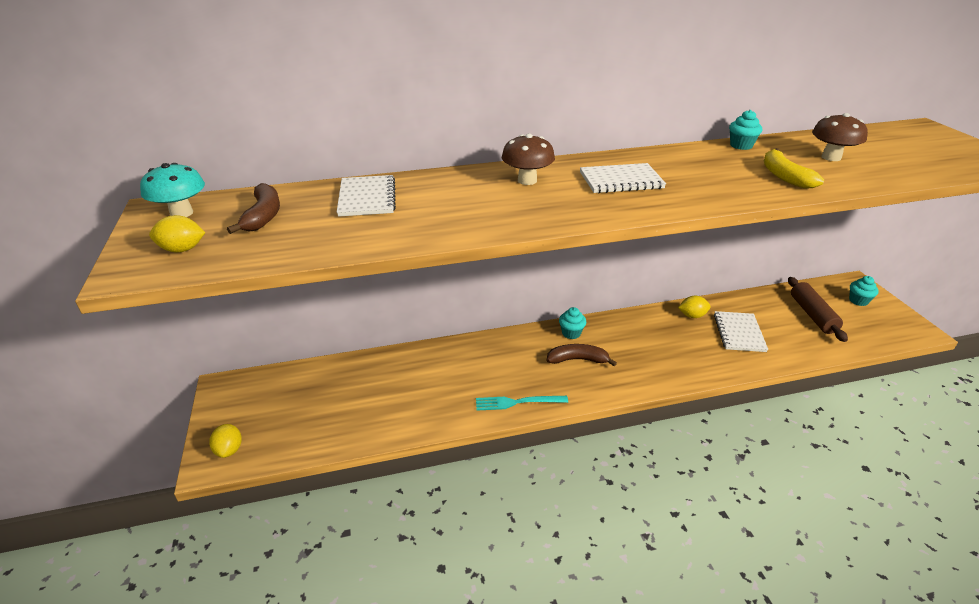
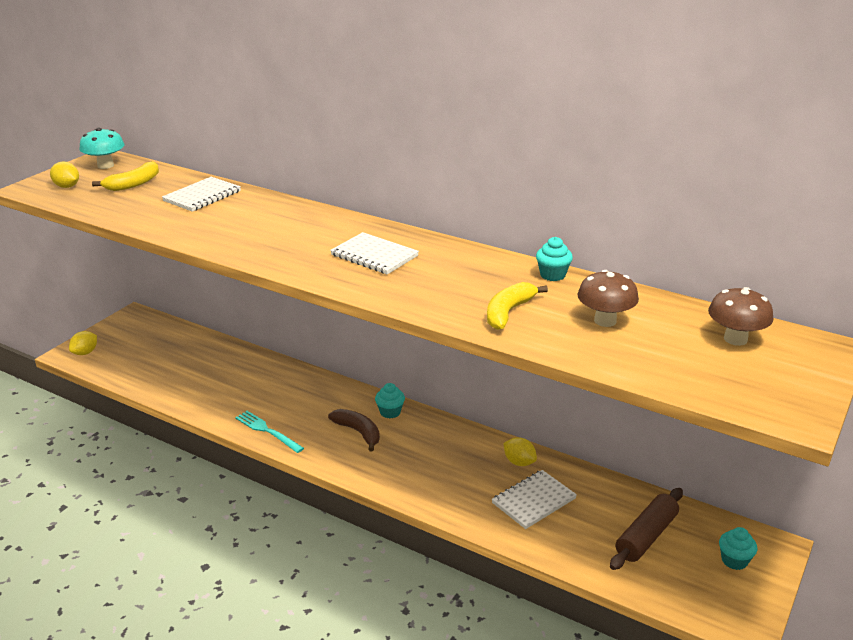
camera: 45 degrees right, 5 degrees down
brown banana [227,183,280,234] -> yellow banana [92,161,159,191]
brown mushroom [502,134,555,185] -> brown mushroom moved to [708,287,773,346]

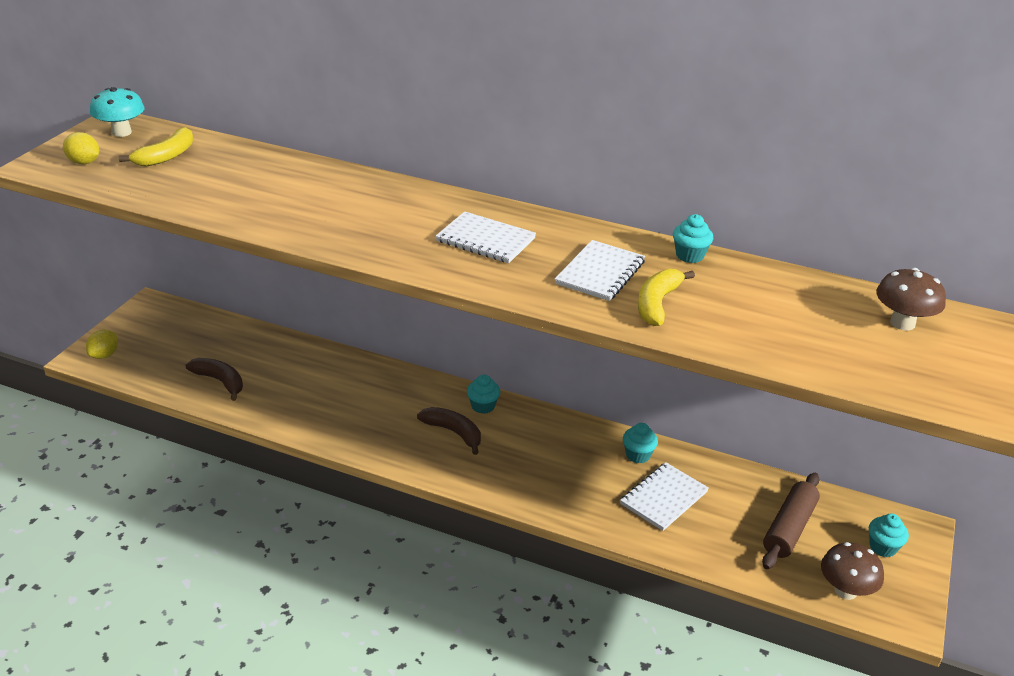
camera: 10 degrees left, 5 degrees up
white notebook [162,177,241,212] -> white notebook moved to [555,240,645,301]
turquoise fork [235,411,304,453] -> none
yellow lemon [503,437,537,466] -> turquoise cupcake [623,423,658,463]
brown mushroom [578,270,639,327] -> brown mushroom moved to [821,542,884,600]
none -> brown banana [186,358,243,401]

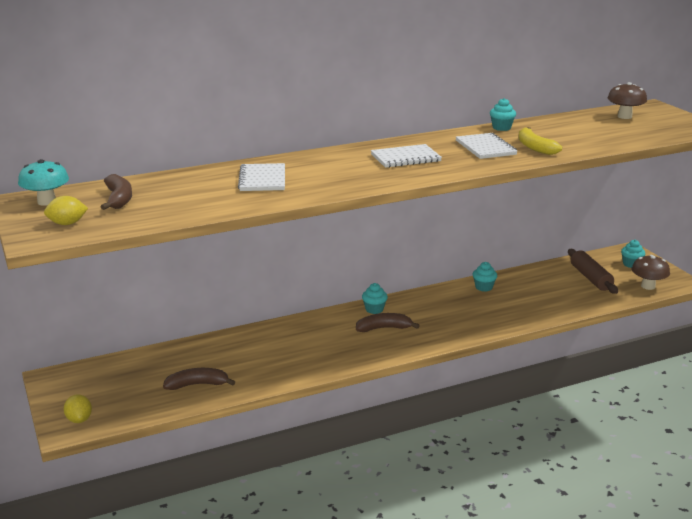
camera: 45 degrees left, 10 degrees down
yellow banana [119,127,193,167] -> brown banana [101,174,132,210]
white notebook [620,462,709,531] -> white notebook moved to [238,163,285,191]

